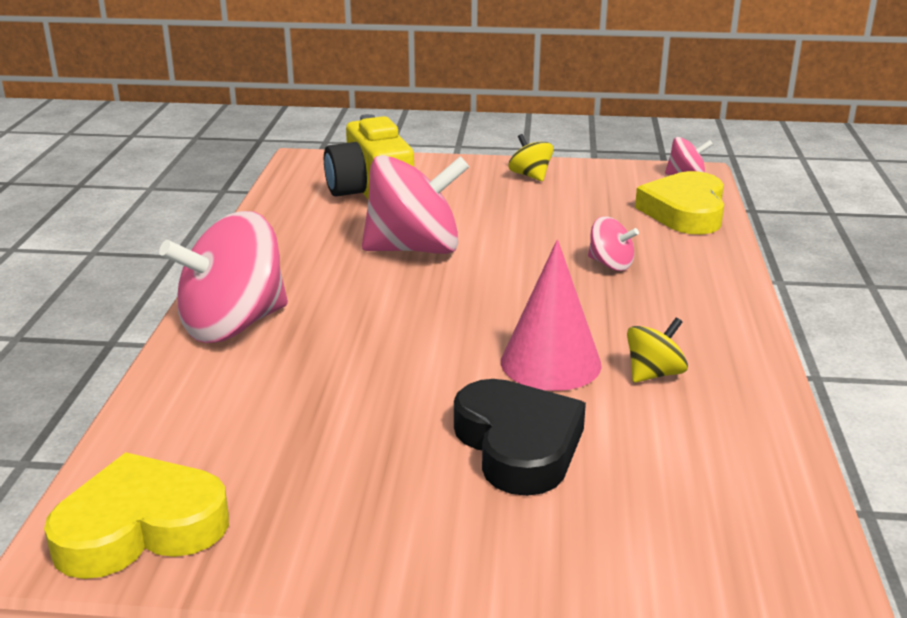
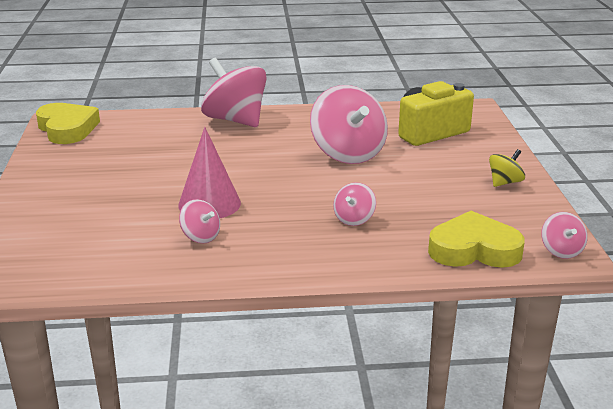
camera: 80 degrees right, 0 degrees up
black heart [454,379,586,496] -> none
yellow spinning top [627,317,688,383] -> pink spinning top [179,199,220,243]

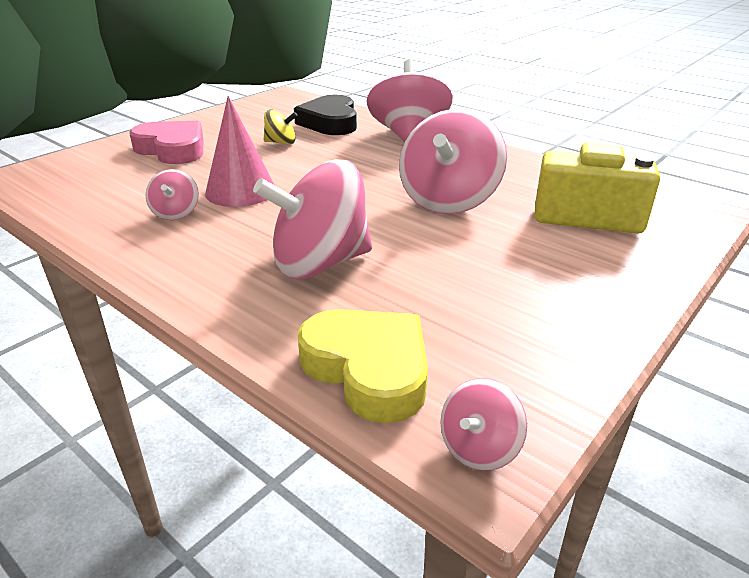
camera: 45 degrees right, 5 degrees up
yellow heart [36,103,100,144] -> none
pink spinning top [333,182,376,226] -> pink spinning top [253,159,372,279], size x2.12
yellow spinning top [489,149,525,187] -> yellow spinning top moved to [263,109,298,145]
none -> pink heart [130,121,203,164]
none -> black heart [294,95,357,135]

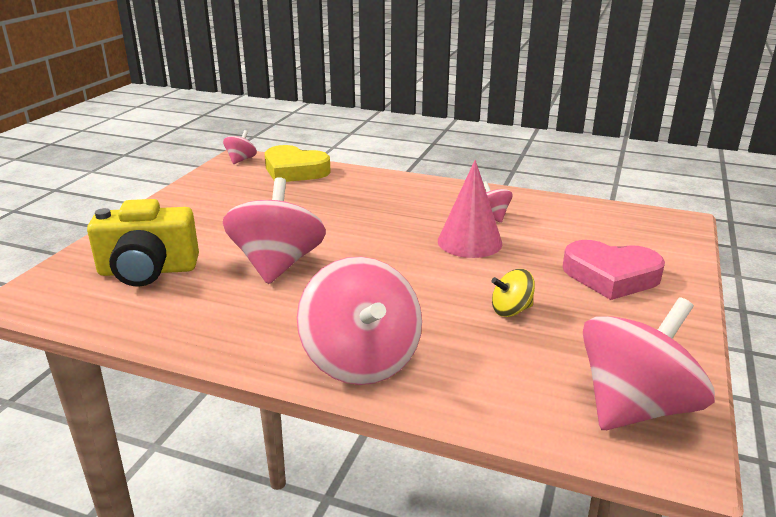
camera: 160 degrees right, 5 degrees down
pink spinning top [253,159,372,279] -> pink spinning top moved to [583,297,715,430]
black heart [294,95,357,135] -> none

